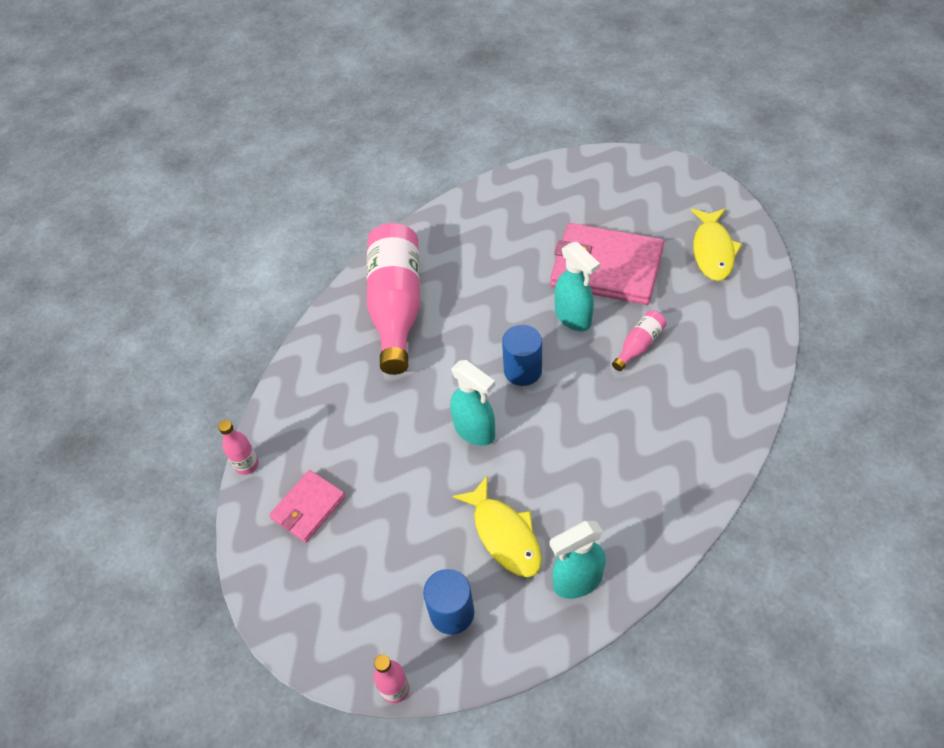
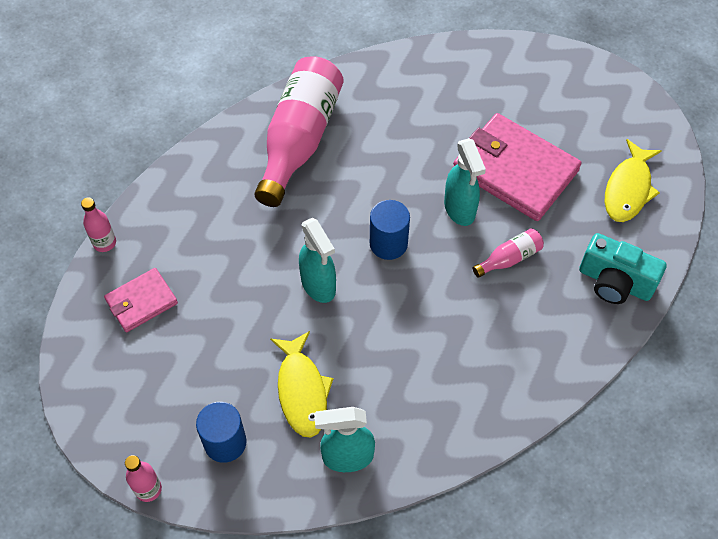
camera: 15 degrees right, 5 degrees up
none -> turquoise camera [579,233,667,304]

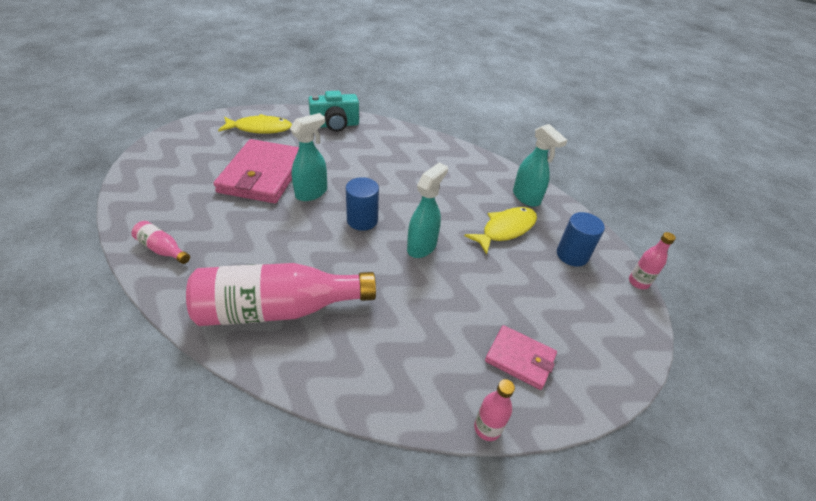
camera: 120 degrees left, 15 degrees down
pink bottle [473,228,544,278] -> pink bottle moved to [132,221,190,264]
turquoise camera [579,233,667,304] -> turquoise camera turned 75 degrees clockwise [308,91,359,132]

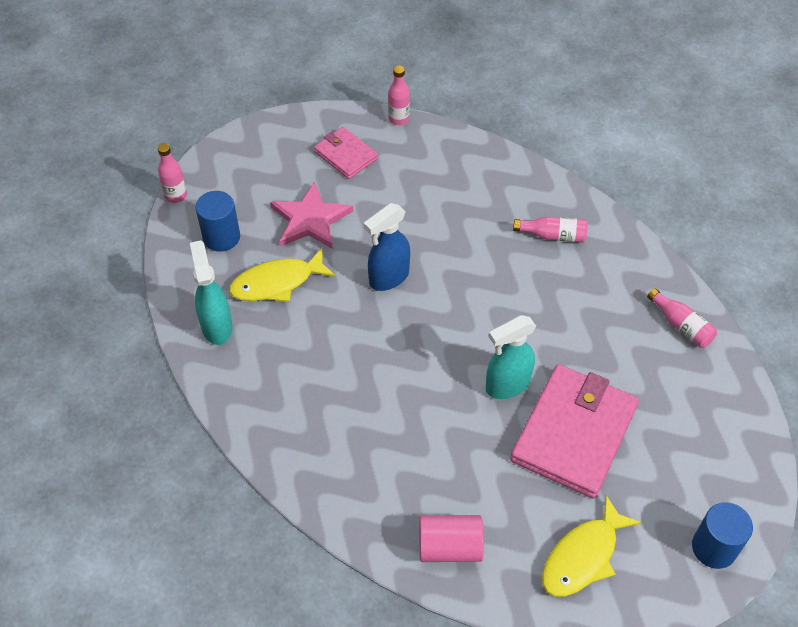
camera: 160 degrees left, 10 degrees up
pink bottle [186,263,376,326] -> pink bottle [513,216,588,243], size x0.43
yellow fish [218,114,292,134] -> yellow fish turned 60 degrees counterclockwise [542,495,641,597]
turquoise camera [308,91,359,132] -> pink cylinder [419,515,484,562]
blue cylinder [346,177,379,231] -> blue cylinder moved to [692,502,753,569]
turquoise spray bottle [407,163,448,258] -> blue spray bottle [364,203,410,291]
none -> pink star [270,181,353,249]

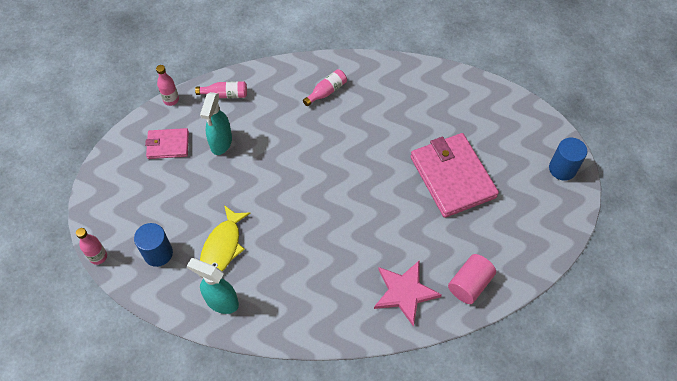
camera: 50 degrees left, 5 degrees up
pink star [270,181,353,249] -> pink star moved to [374,261,442,326]
blue spray bottle [364,203,410,291] -> none
turquoise spray bottle [486,315,536,399] -> turquoise spray bottle moved to [200,92,232,155]
yellow fish [542,495,641,597] -> none
pink bottle [647,288,717,348] -> pink bottle moved to [195,81,247,98]

